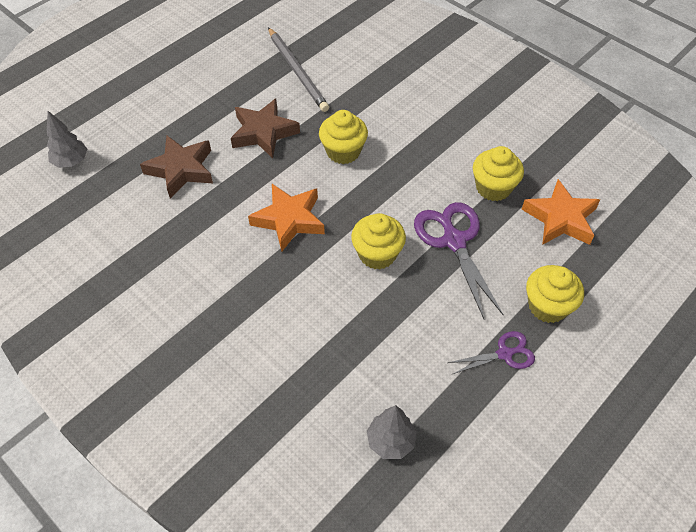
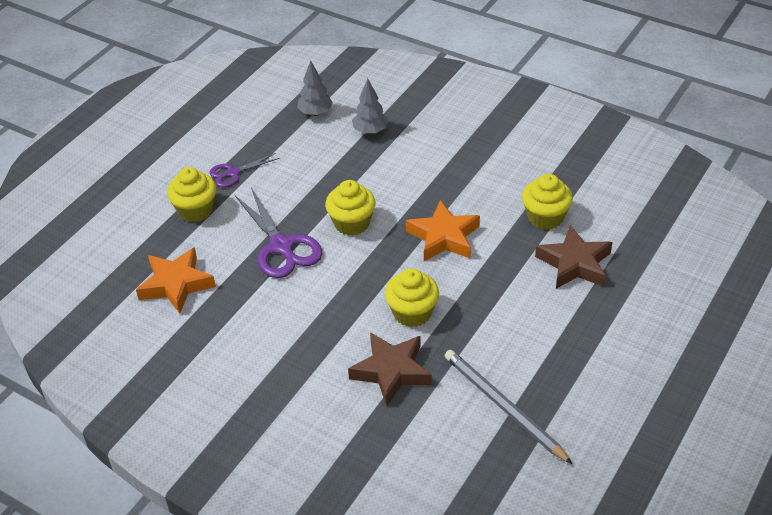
camera: 170 degrees right, 10 degrees down
grey tree [47,111,87,168] -> grey tree moved to [352,78,388,134]
brown star [231,98,300,158] -> brown star moved to [348,332,432,406]
yellow cupcake [473,146,524,201] -> yellow cupcake moved to [522,174,573,230]

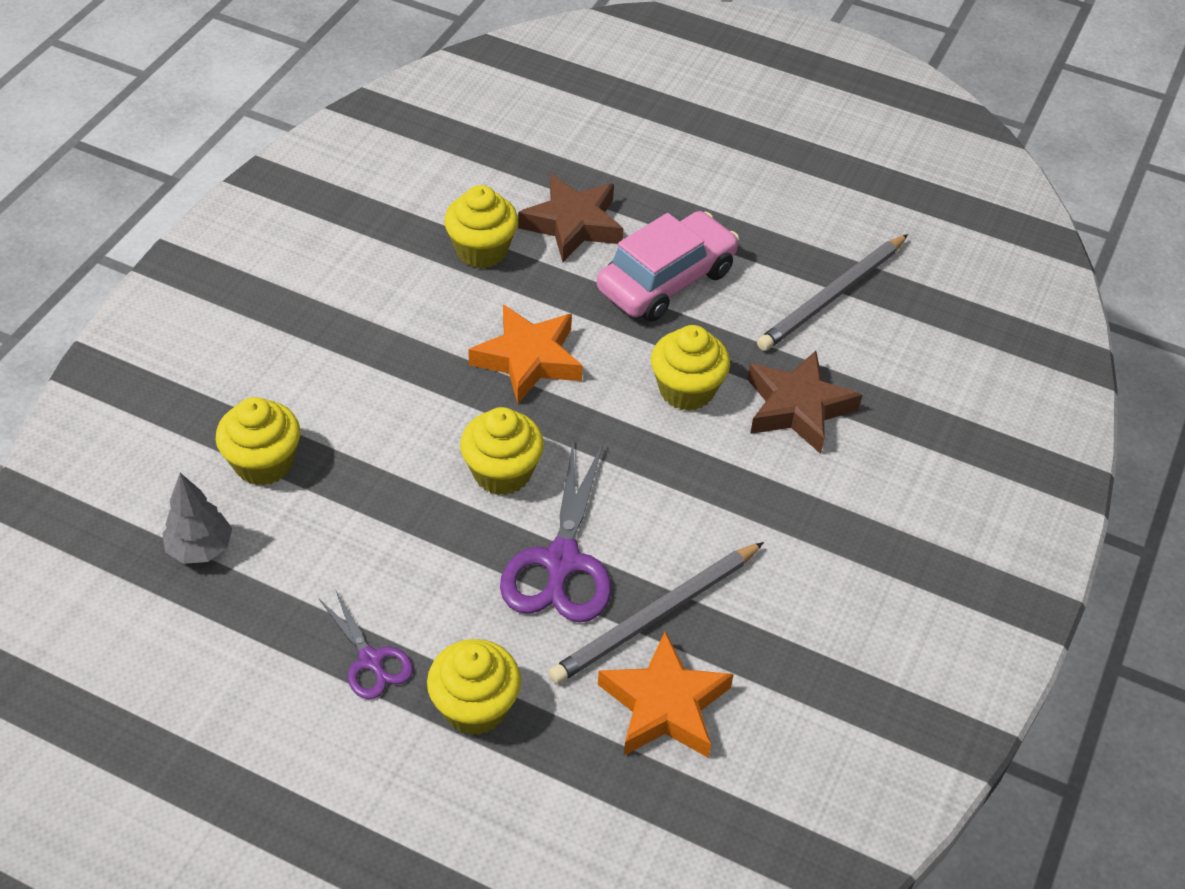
camera: 100 degrees left, 5 degrees up
purple scissors [235,188,322,278] -> purple scissors turned 135 degrees clockwise [500,442,611,622]
grey tree [352,78,388,134] -> yellow cupcake [215,397,300,486]
none -> grey pencil [549,542,764,684]
none -> pink car [597,211,739,322]

